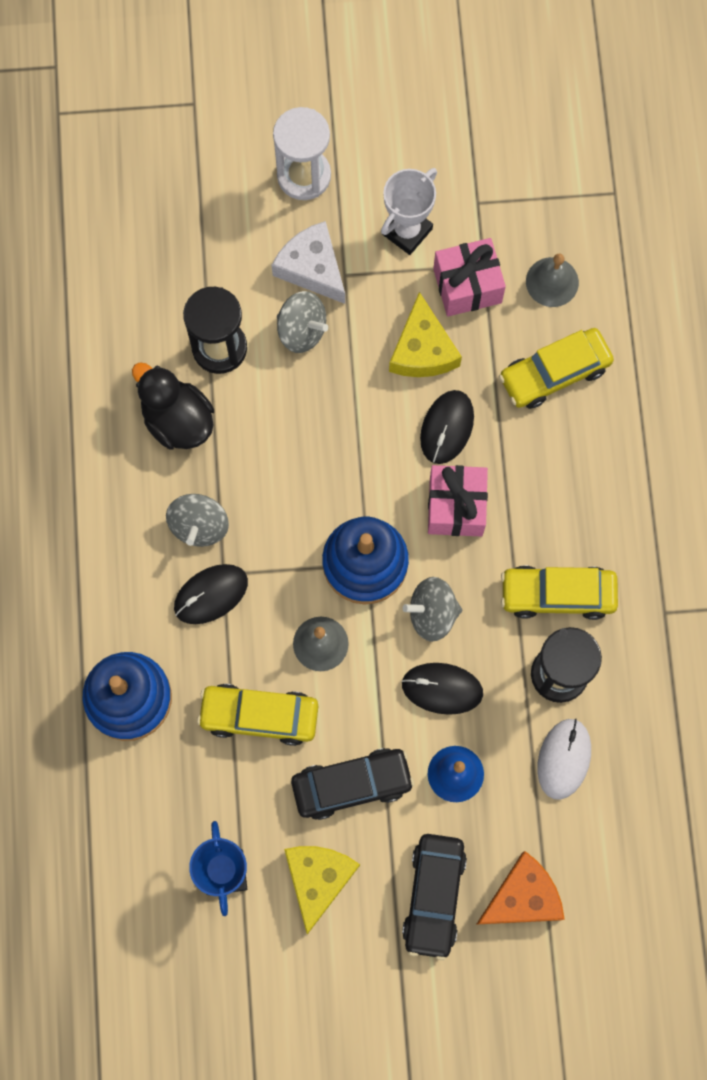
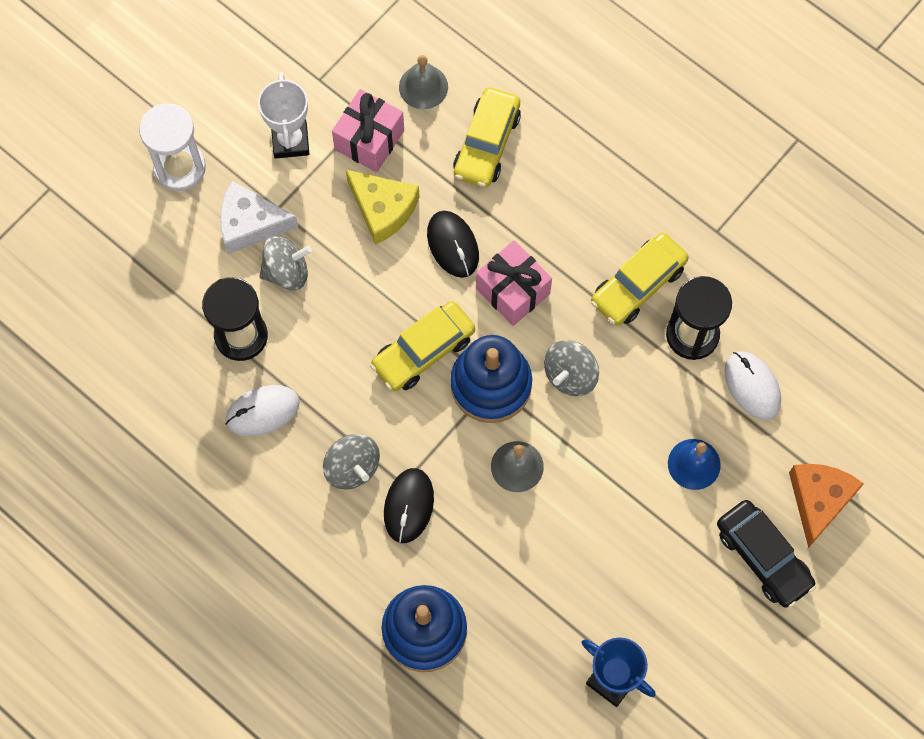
camera: 45 degrees left, 5 degrees down
black duck [132,362,214,450] -> white mouse [225,385,300,437]
yellow car [197,684,318,746] -> yellow car moved to [370,301,475,391]
yellow cheese [284,846,360,934] -> none
black car [291,748,415,820] -> none
black mouse [402,663,483,715] -> none

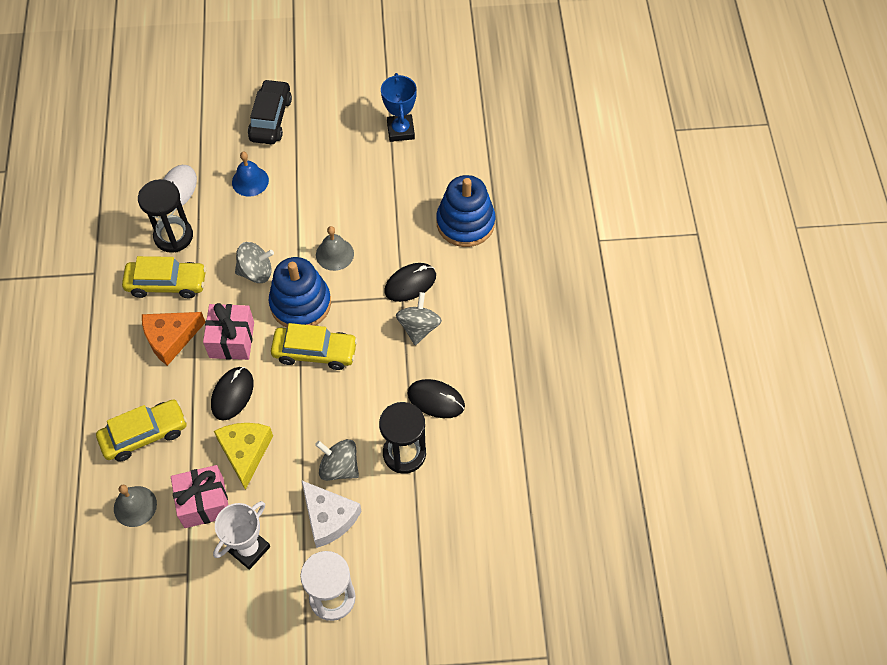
camera: 135 degrees left, 10 degrees down
white mouse [225,385,300,437] -> black mouse [408,379,465,418]
orange cheese [789,464,864,548] -> orange cheese moved to [142,312,205,366]

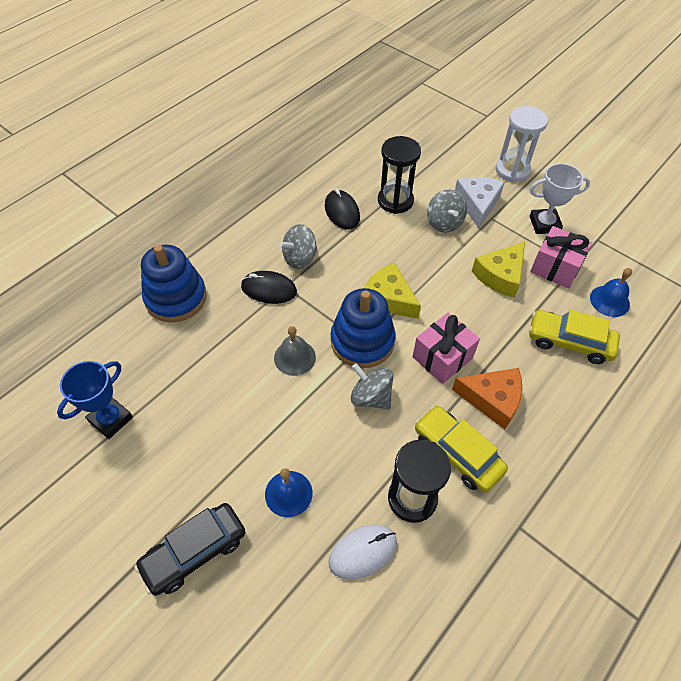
camera: 135 degrees left, 5 degrees down
grey bell [114,485,157,527] -> blue bell [590,268,632,317]
black mouse [211,367,254,420] -> none
yellow car [271,323,358,370] -> yellow cheese [364,263,421,319]

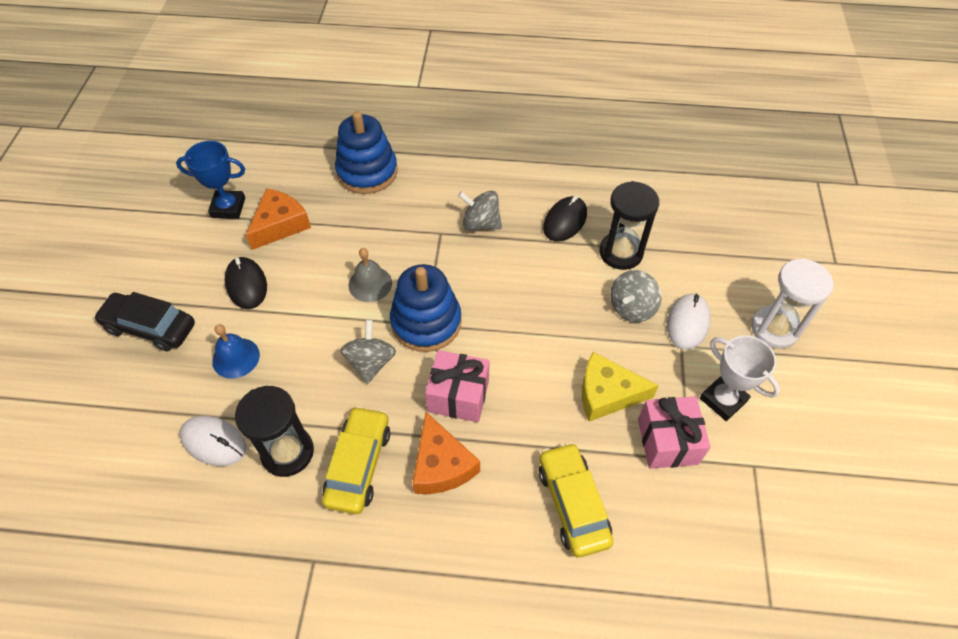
camera: 55 degrees right, 0 degrees up
black mouse [241,271,297,304] -> black mouse moved to [225,257,267,309]
yellow cheese [364,263,421,319] -> none
white cheese [455,177,505,228] -> white mouse [667,293,711,350]
blue bell [590,268,632,317] -> none
none -> orange cheese [246,188,311,250]

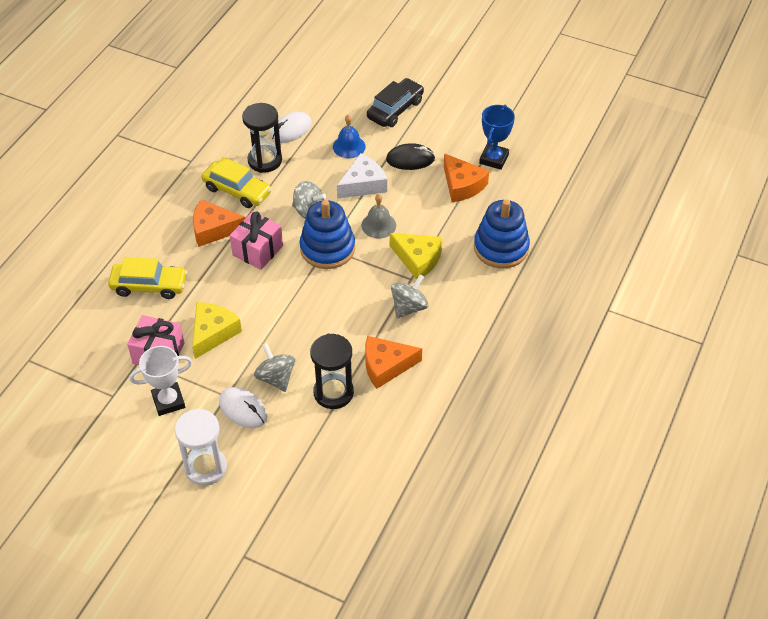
camera: 110 degrees right, 5 degrees down
black mouse [543,196,587,241] -> orange cheese [365,336,422,389]
none -> white cheese [337,153,387,199]
none -> yellow cheese [390,233,443,280]

